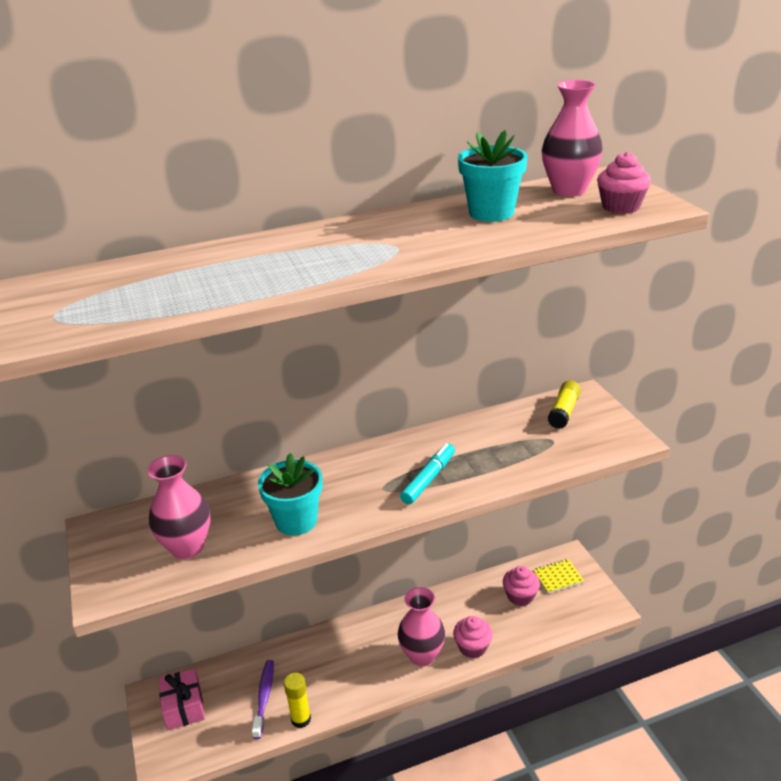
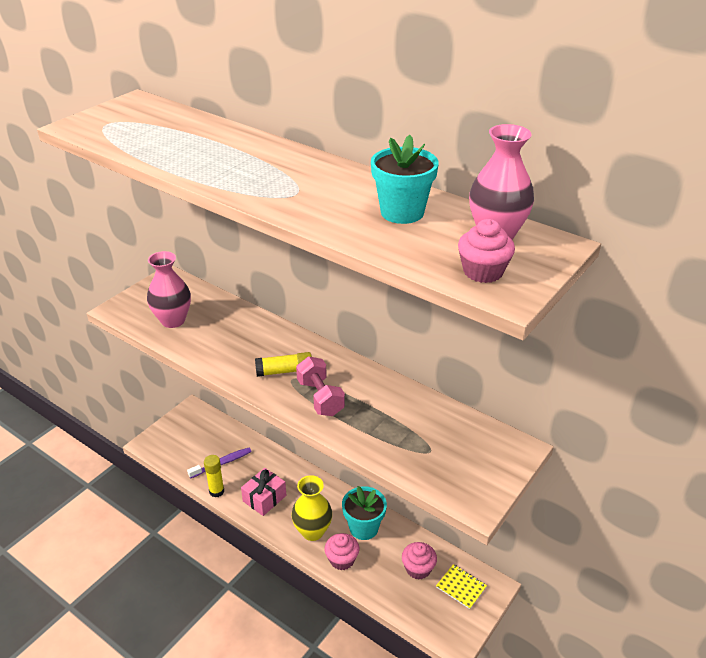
camera: 55 degrees right, 5 degrees up
pink gift [159,668,205,730] -> pink gift moved to [241,468,286,516]
turquoise flower pot [258,453,322,536] -> turquoise flower pot moved to [342,486,387,540]
pink vase [398,587,445,666] -> yellow vase [292,475,332,541]
turquoise marker [400,443,455,504] -> pink dumbbell [296,357,345,416]
yellow glue stick [548,380,581,429] -> yellow glue stick moved to [255,352,312,377]

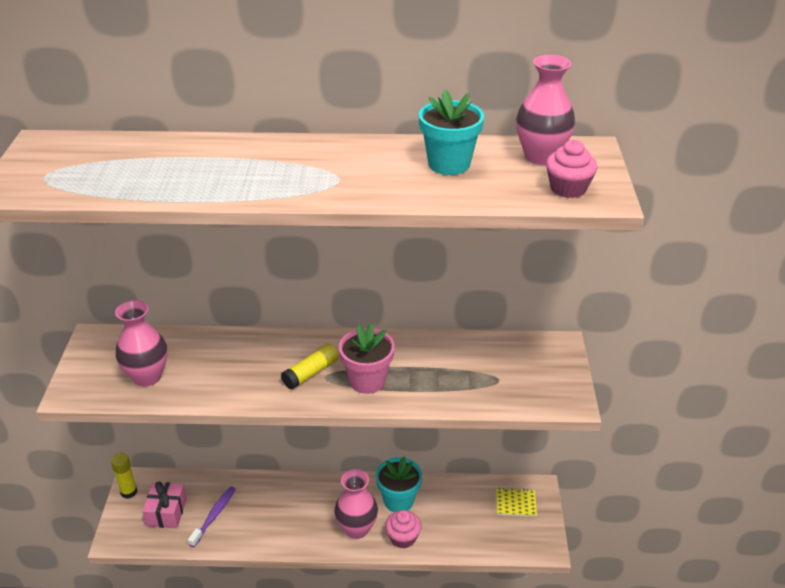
camera: 35 degrees left, 0 degrees up
yellow glue stick [204,455,224,497] -> yellow glue stick moved to [111,453,137,499]
pink gift [241,468,286,516] -> pink gift moved to [142,482,187,528]
yellow vase [292,475,332,541] -> pink vase [334,469,378,539]
pink dumbbell [296,357,345,416] -> pink flower pot [339,323,395,394]
pink cupcake [402,542,437,579] -> none

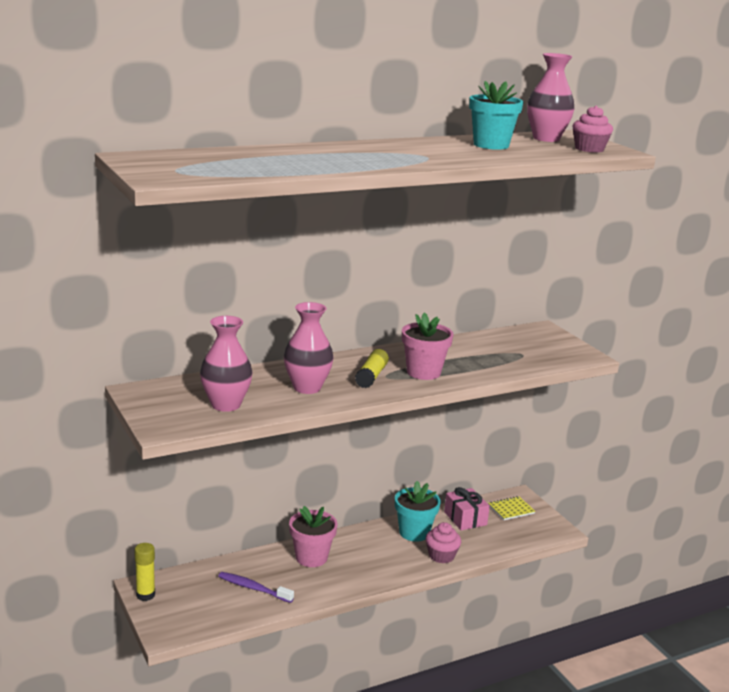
camera: 30 degrees left, 15 degrees down
pink gift [142,482,187,528] -> pink gift moved to [444,487,490,530]
purple toothbrush [188,486,236,547] -> purple toothbrush turned 60 degrees counterclockwise [218,572,294,603]
pink vase [334,469,378,539] -> pink vase moved to [284,302,333,394]
none -> pink flower pot [289,506,338,567]

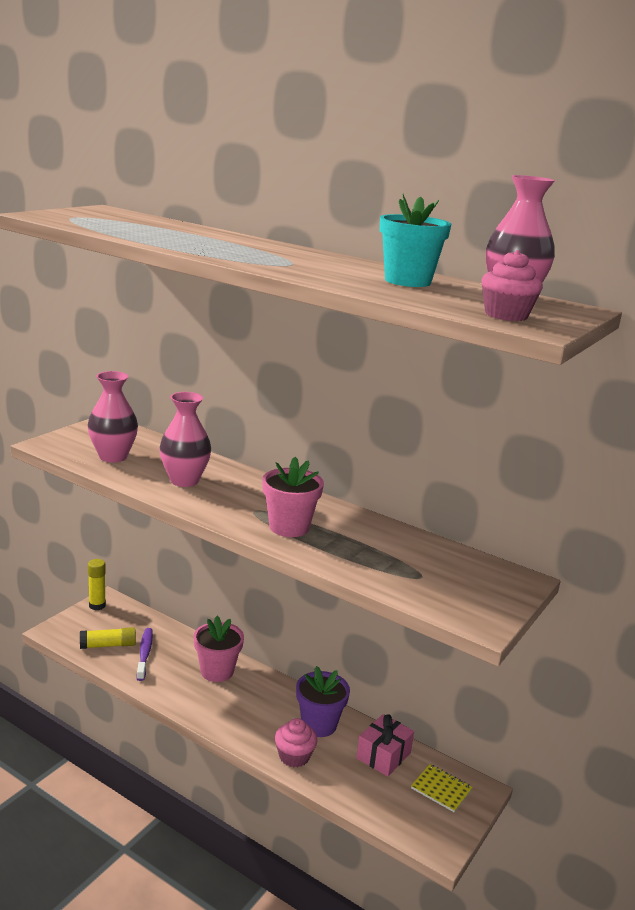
camera: 60 degrees right, 0 degrees up
yellow glue stick [355,349,389,388] -> yellow glue stick moved to [80,627,136,649]
turquoise flower pot [395,481,441,542] -> purple flower pot [296,666,350,737]

